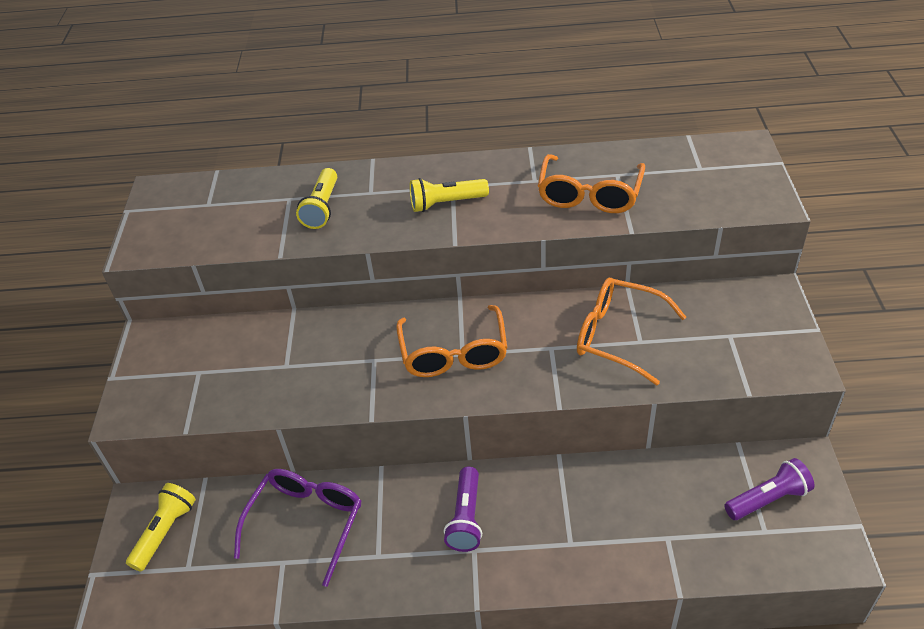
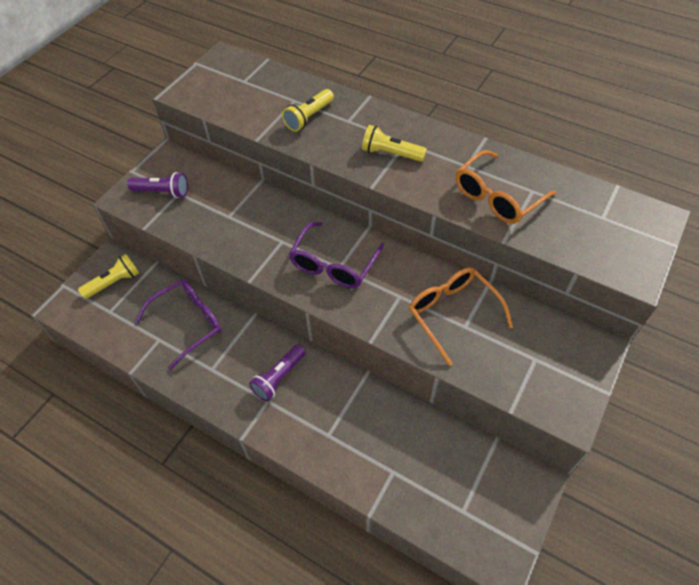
camera: 30 degrees right, 10 degrees up
orange glasses [396,305,507,377] -> purple glasses [289,222,384,288]
purple flashlight [724,458,814,520] -> purple flashlight moved to [127,172,188,198]

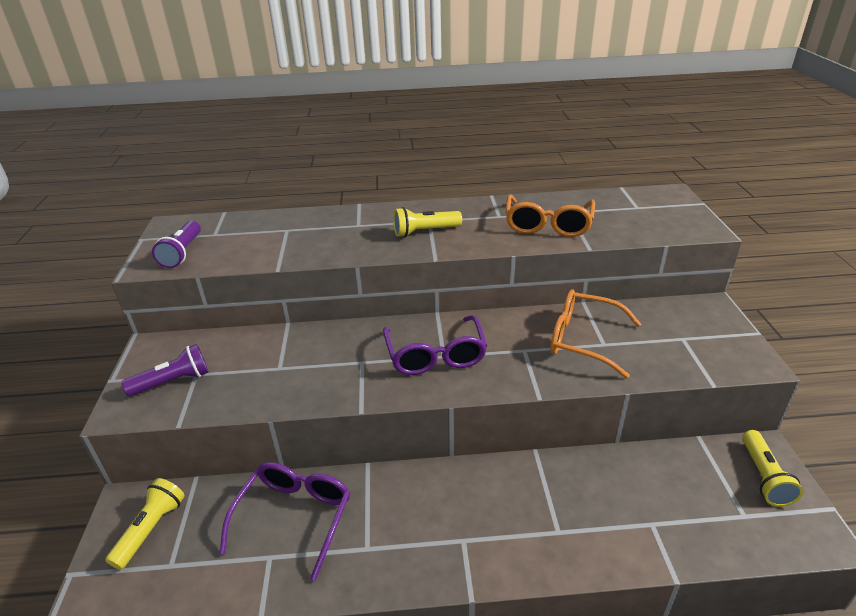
camera: 35 degrees left, 20 degrees down
purple flashlight [249,344,306,402] -> purple flashlight moved to [152,221,201,268]
yellow flashlight [282,89,334,132] -> yellow flashlight moved to [742,430,803,507]

